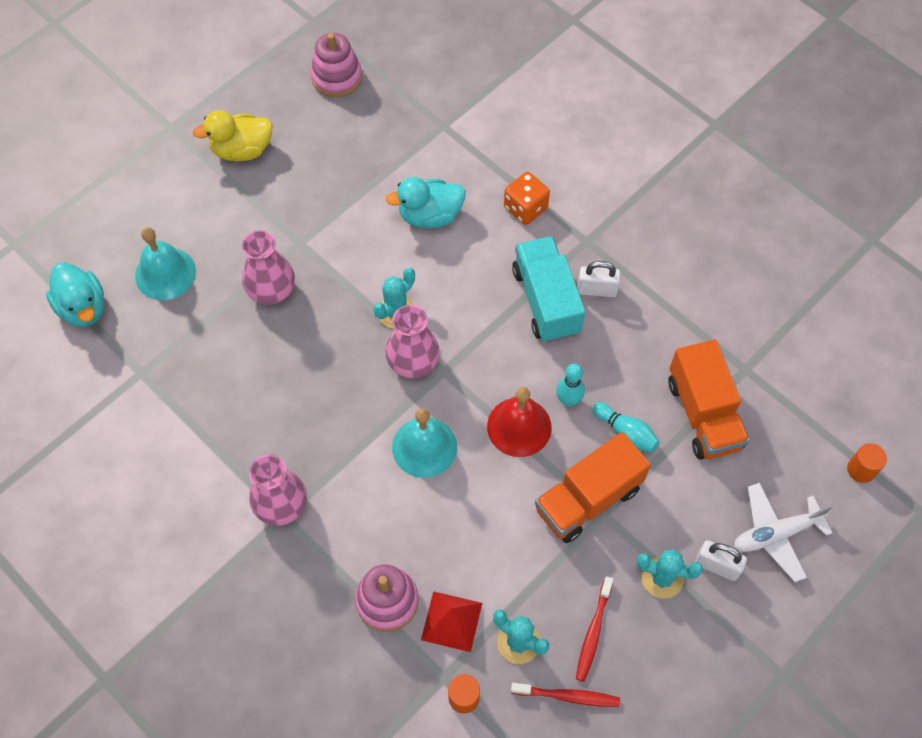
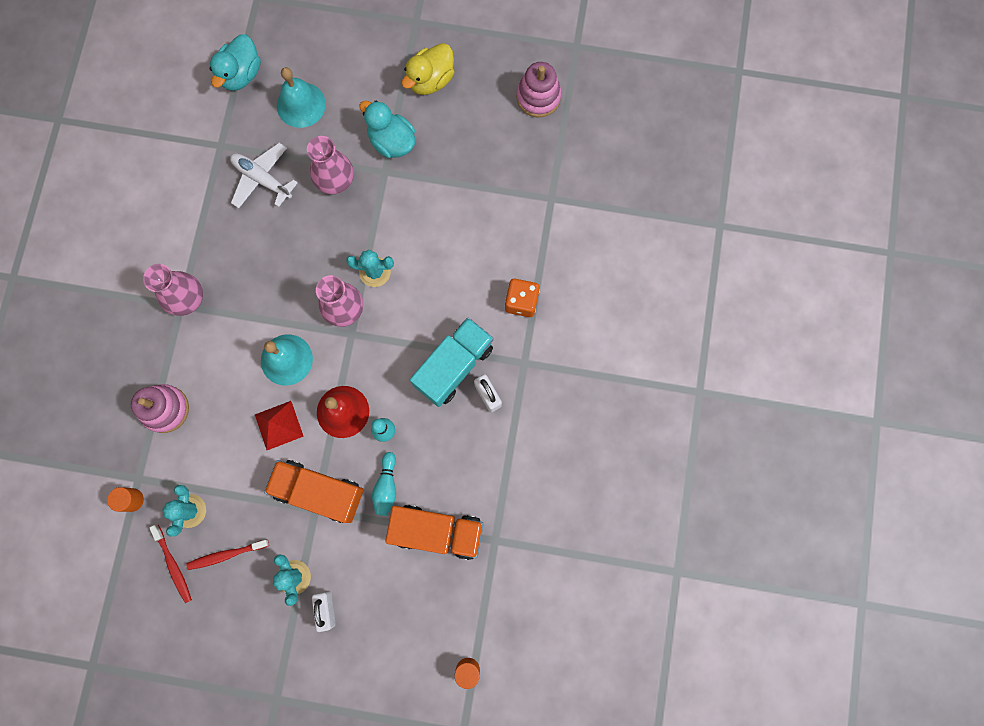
camera: 55 degrees right, 15 degrees up
yellow duck [193,110,273,161] -> yellow duck turned 90 degrees counterclockwise [401,43,454,95]
turquoise duck [386,177,466,228] -> turquoise duck moved to [359,100,416,158]
red pyramid [421,591,482,652] -> red pyramid moved to [255,401,304,450]
orange truck [668,340,750,460] -> orange truck turned 120 degrees counterclockwise [385,505,483,560]
white plane [734,483,833,582] -> white plane moved to [230,143,298,208]

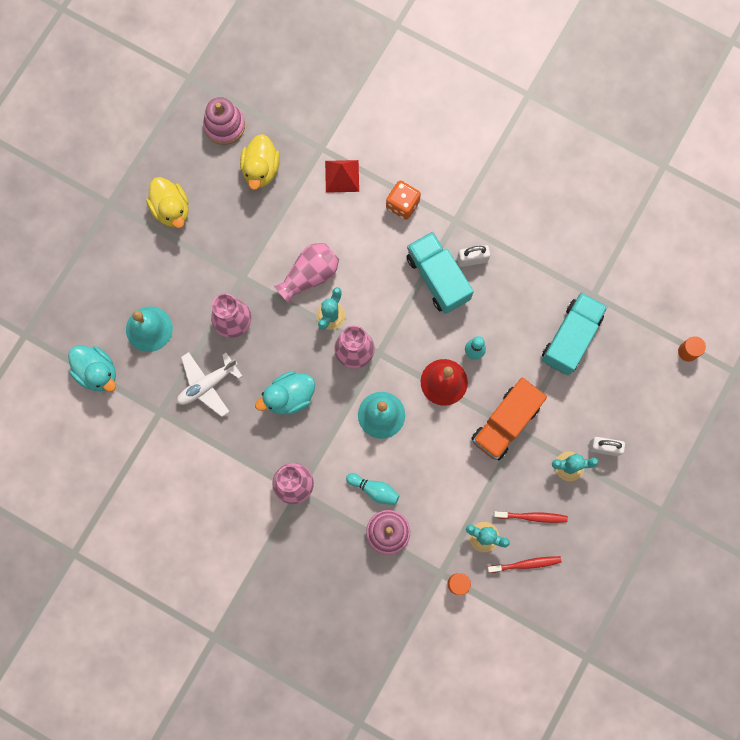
camera: 70 degrees left, 0 degrees up
red toothbrush [186,539,269,570] -> red toothbrush turned 90 degrees counterclockwise [494,511,568,523]
red pyramid [255,401,304,450] -> red pyramid moved to [325,160,359,193]
turquoise duck [359,100,416,158] -> turquoise duck moved to [255,371,315,415]
turquoise bowling pin [372,452,396,516] -> turquoise bowling pin moved to [346,473,399,505]
orange truck [385,505,483,560] -> turquoise truck [542,292,607,376]
none -> yellow duck [240,134,280,190]
none -> pink vase [273,243,339,304]

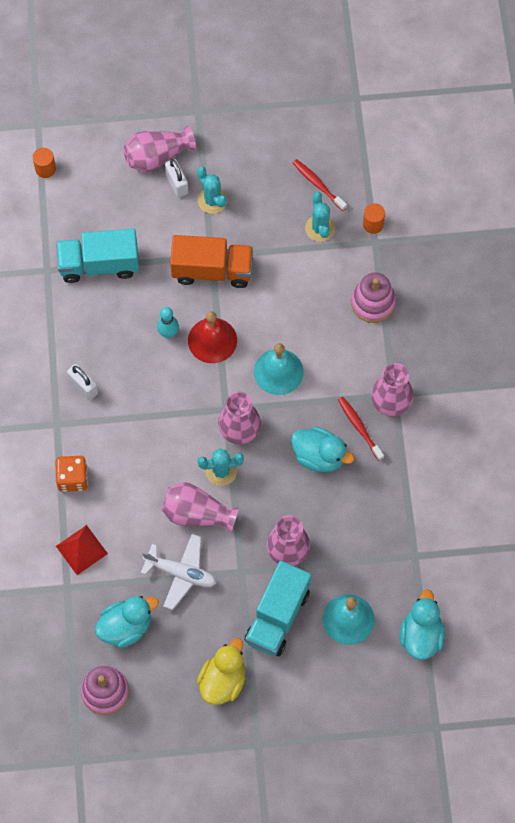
camera: 125 degrees left, 10 degrees down
white plane [177,352,242,417] -> white plane moved to [141,534,216,610]
yellow duck [240,134,280,190] -> turquoise duck [95,596,159,648]
turquoise bowling pin [346,473,399,505] -> none
turquoise truck [406,232,474,314] -> turquoise truck moved to [245,561,311,656]
red toothbrush [494,511,568,523] -> red toothbrush moved to [338,397,384,461]
none -> pink vase [124,126,196,172]

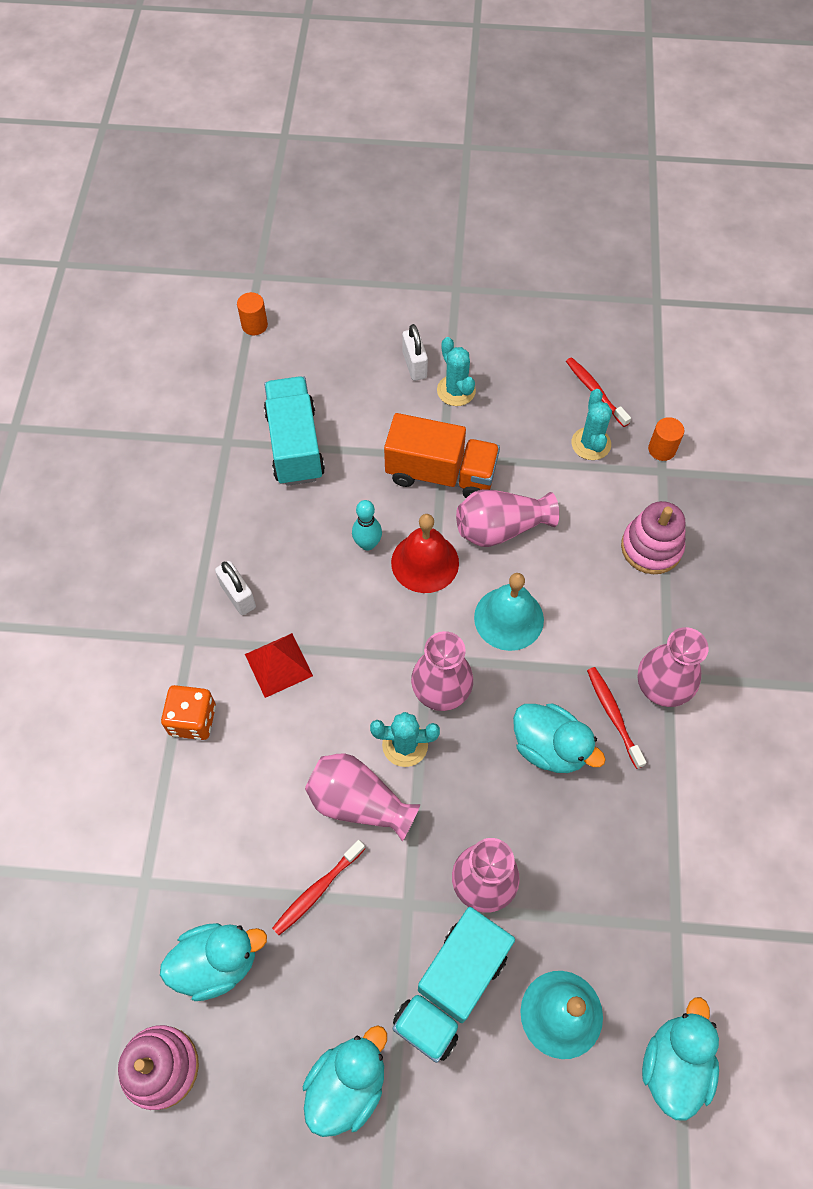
camera: 10 degrees right, 5 degrees down
turquoise truck [56,229,139,283] -> turquoise truck turned 75 degrees clockwise [264,376,325,486]
red pyramid [56,525,108,575] -> red pyramid moved to [245,633,313,698]
pink vase [124,126,196,172] -> pink vase moved to [456,489,559,547]
white plane [141,534,216,610] -> red toothbrush [272,840,365,935]
yellow duck [197,638,245,705] -> turquoise duck [303,1025,387,1137]

